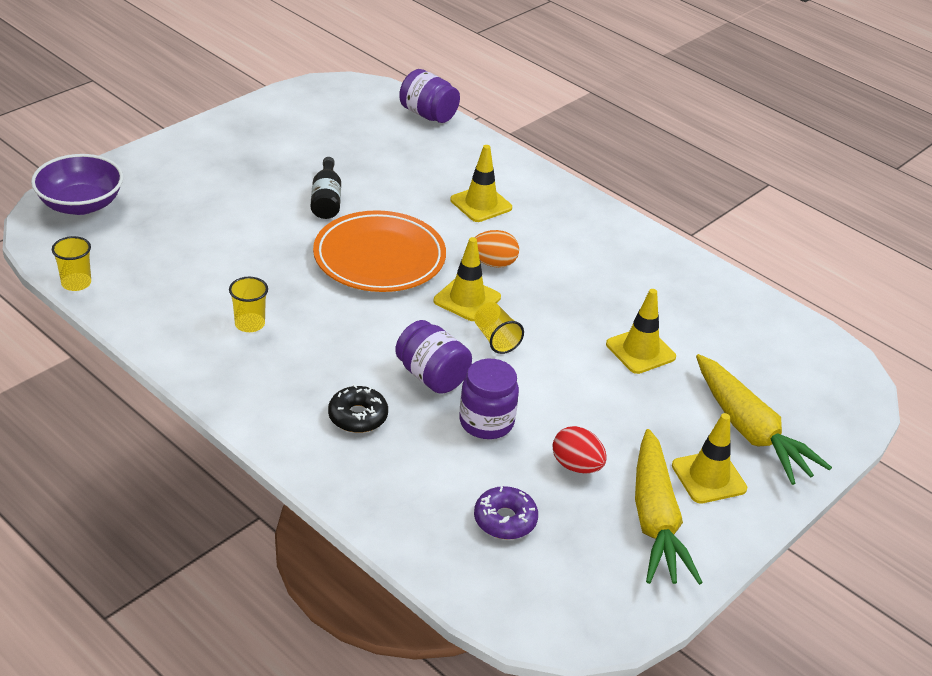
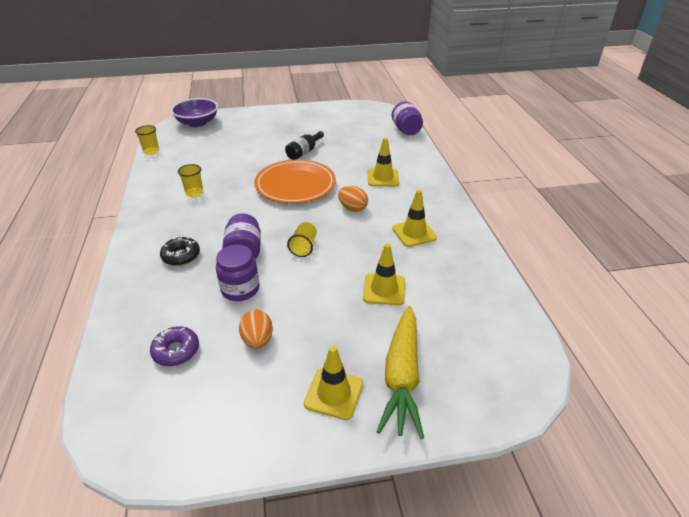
camera: 40 degrees right, 0 degrees up
yellow traffic cone [434,237,501,321] -> yellow traffic cone moved to [392,190,437,247]
red egg [553,426,607,474] -> orange egg [239,310,273,349]
yellow carrot [635,429,703,585] -> none

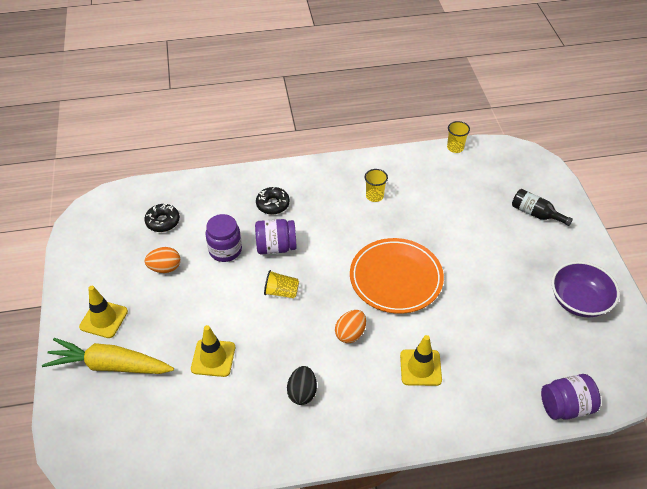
camera: 90 degrees right, 10 degrees up
purple donut [150,326,199,366] -> black donut [144,203,180,232]
purple bowl [171,98,218,127] -> purple bowl moved to [552,261,620,317]
black bottle [285,131,324,160] -> black bottle moved to [512,189,573,226]
yellow traffic cone [392,190,437,247] -> black egg [287,366,317,405]

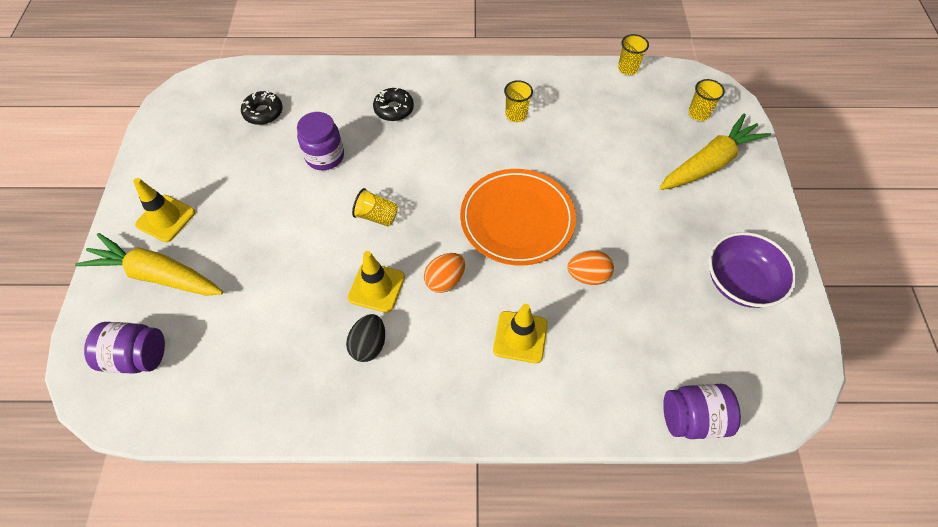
camera: 10 degrees right, 10 degrees up
orange egg [145,247,180,273] -> orange egg moved to [567,251,614,285]
yellow traffic cone [191,325,235,377] -> yellow traffic cone moved to [348,251,405,313]
purple jar [255,219,297,254] -> purple jar moved to [84,322,165,374]
black bottle [512,189,573,226] -> yellow carrot [660,114,771,190]
none -> yellow cup [688,79,725,121]

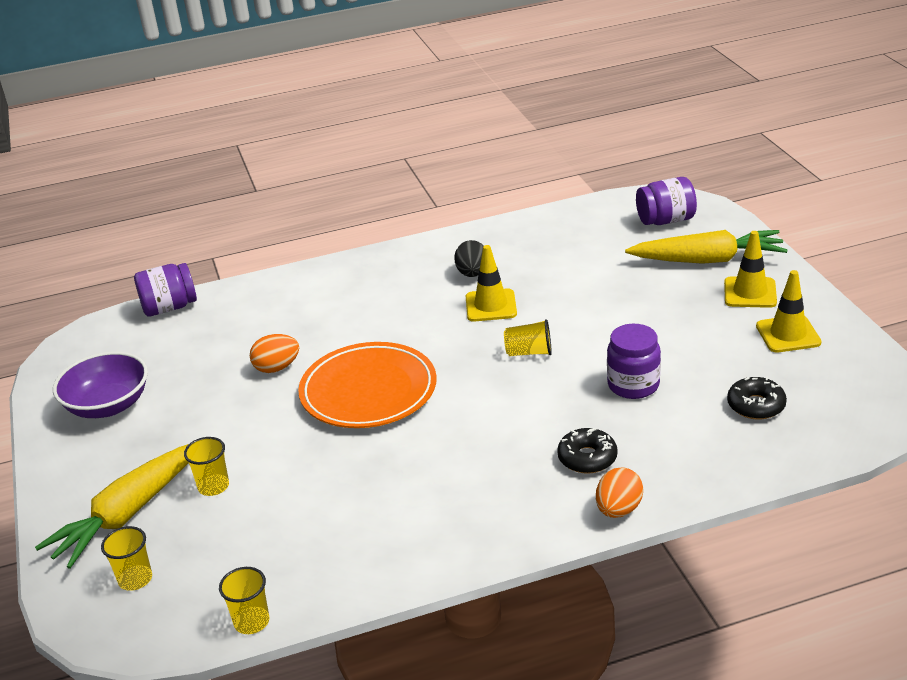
camera: 165 degrees right, 25 degrees down
orange egg [424,253,465,293] -> orange egg moved to [596,467,643,518]
yellow traffic cone [493,304,548,363] -> yellow traffic cone moved to [756,270,821,353]
yellow cup [504,80,533,122] -> yellow cup moved to [184,437,229,496]

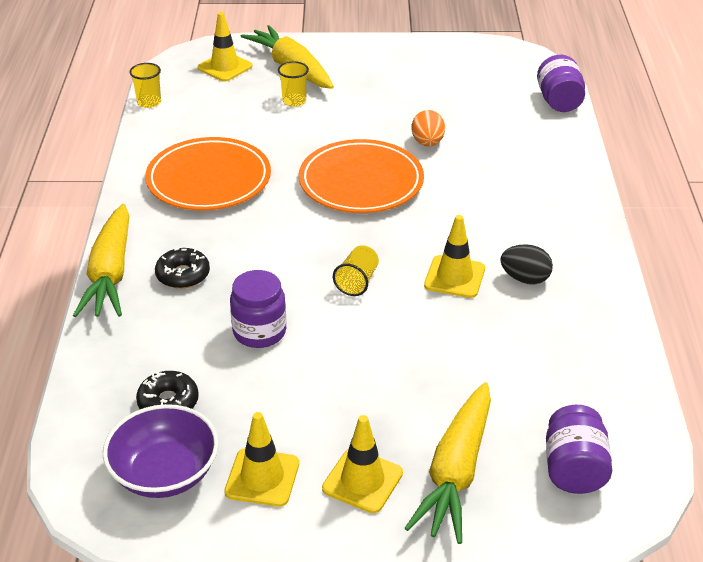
camera: 105 degrees right, 5 degrees up
purple bowl [53,351,148,418] -> purple bowl moved to [103,404,219,498]
yellow cup [101,526,152,591] -> yellow traffic cone [197,12,253,82]
orange egg [596,467,643,518] -> yellow carrot [73,204,129,317]
none -> orange plate [145,137,271,211]

